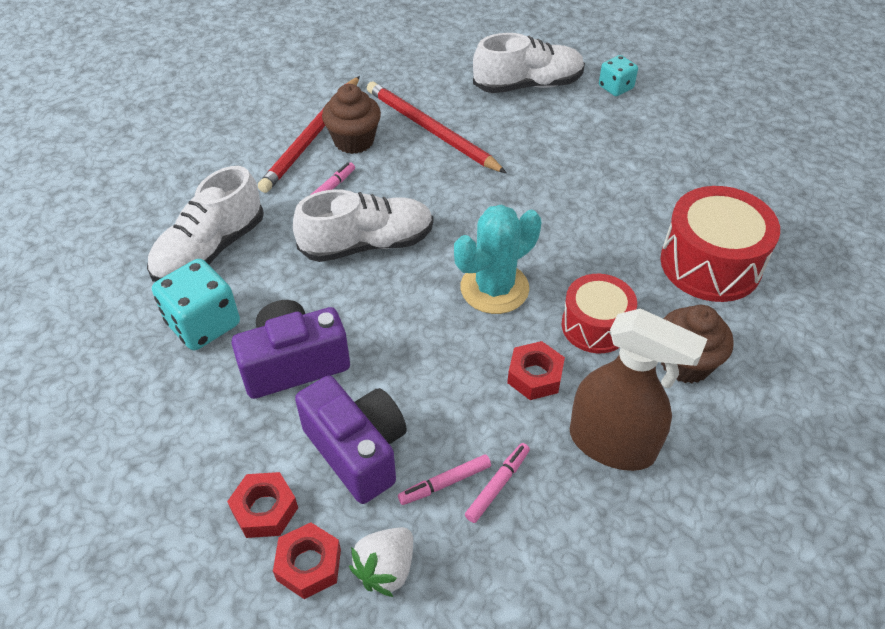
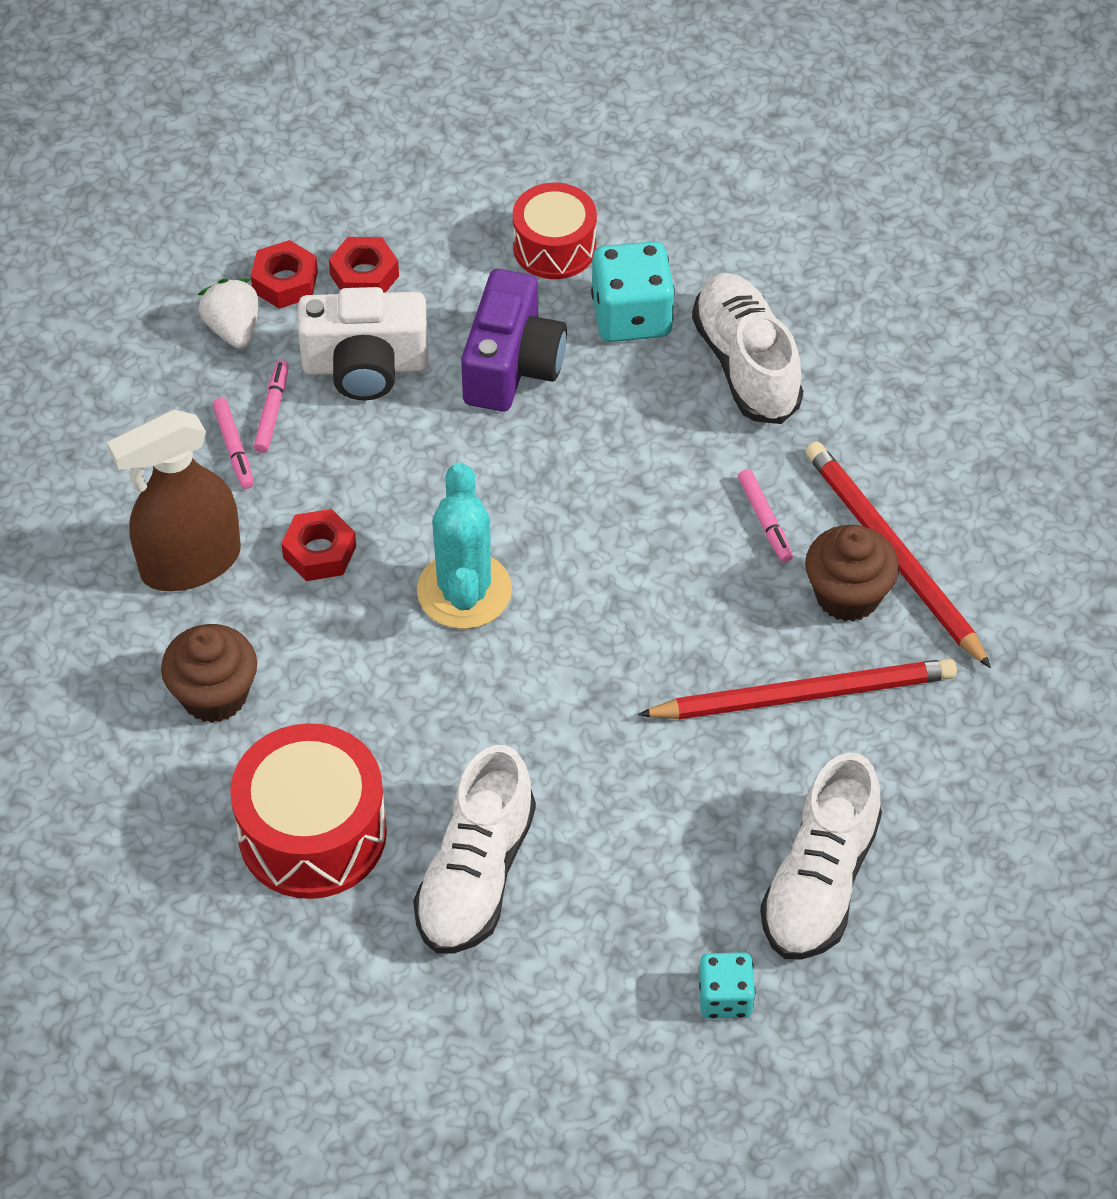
camera: 125 degrees right, 5 degrees up
white shoe [293,189,433,262] -> white shoe moved to [413,745,536,954]
purple camera [295,376,407,504] -> white camera [298,287,429,401]
red drum [562,274,637,353] -> red drum moved to [513,183,597,279]

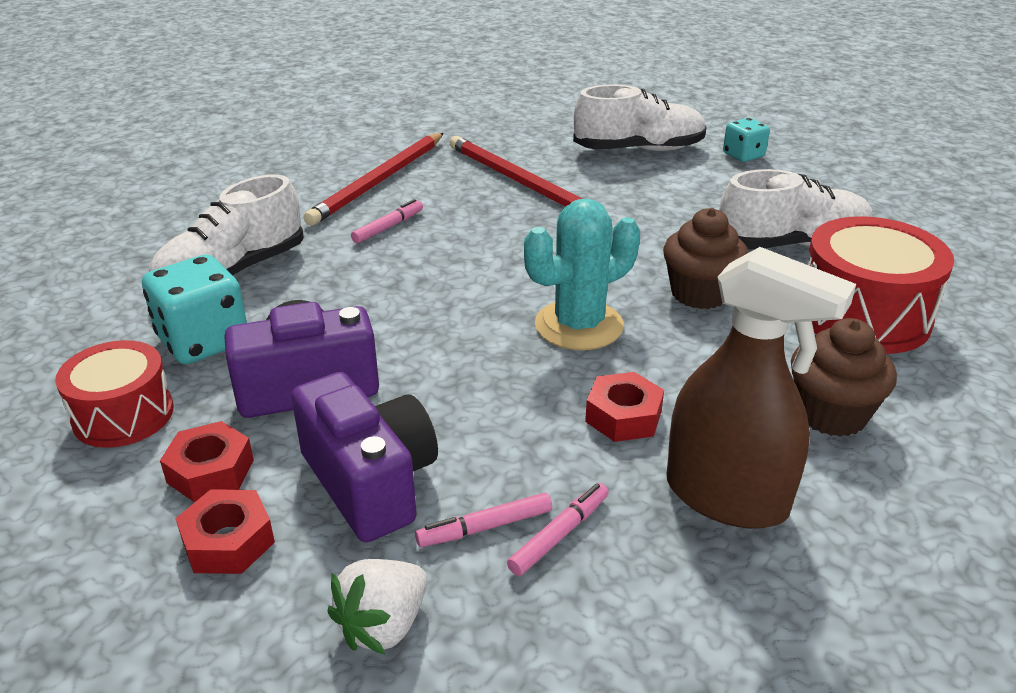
camera: 120 degrees left, 20 degrees down
red nut [251,240,318,309] -> red nut moved to [160,421,254,502]
white camera [298,287,429,401] -> purple camera [291,372,438,542]
brown cupcake [805,525,899,621] -> brown cupcake moved to [663,208,748,309]

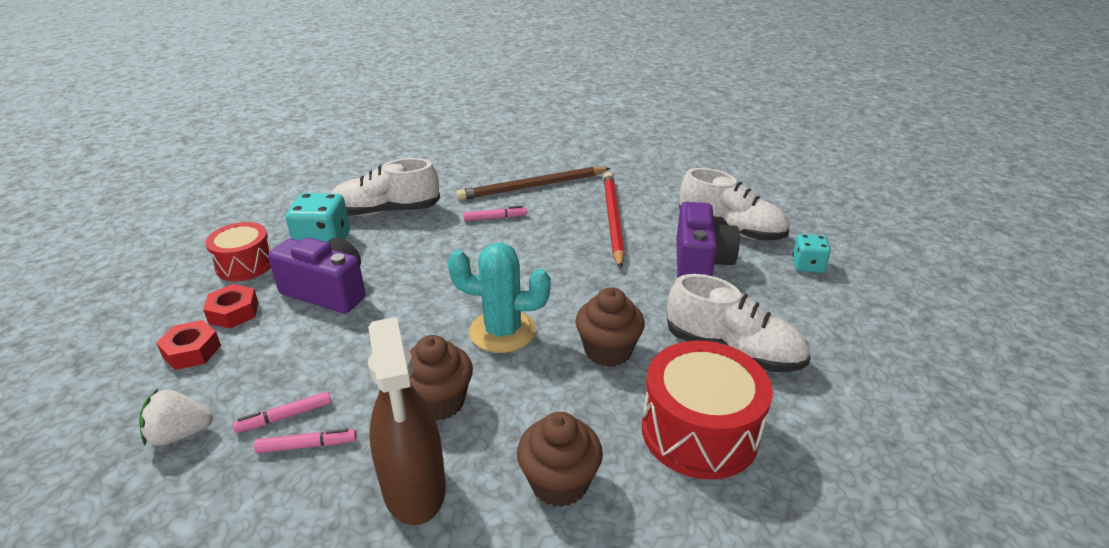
camera: 40 degrees right, 0 degrees up
purple camera [291,372,438,542] -> purple camera moved to [676,202,740,278]
red pencil [304,133,444,226] -> brown pencil [456,167,611,200]
pink marker [415,493,552,547] -> pink marker turned 45 degrees counterclockwise [232,392,331,433]
red nut [585,372,664,442] -> brown cupcake [409,335,473,421]

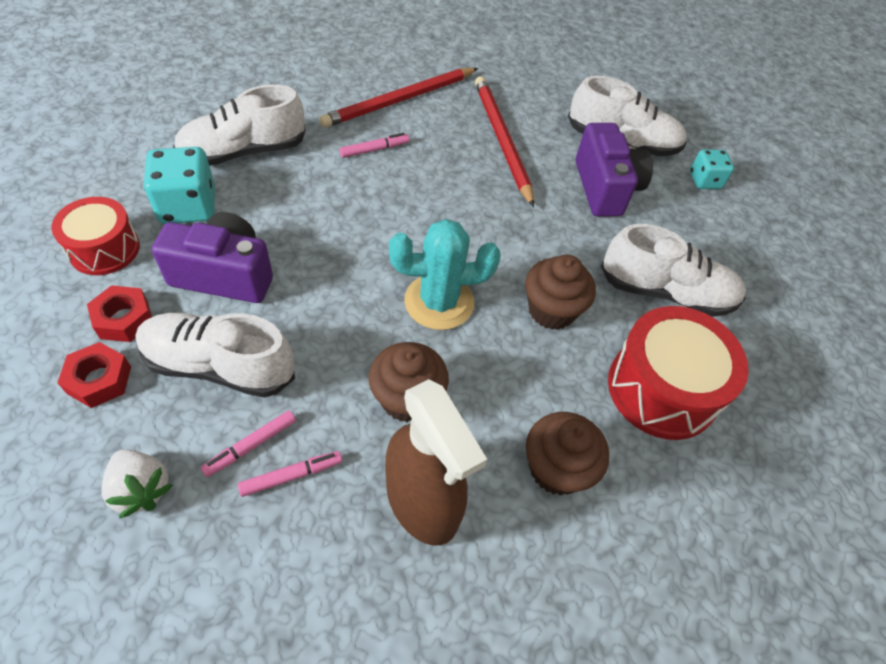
camera: 20 degrees left, 20 degrees up
white strawberry [139,389,213,445] -> white strawberry turned 105 degrees counterclockwise [101,449,173,518]
brown pencil [456,167,611,200] -> red pencil [319,68,478,128]
none -> white shoe [135,313,295,398]

